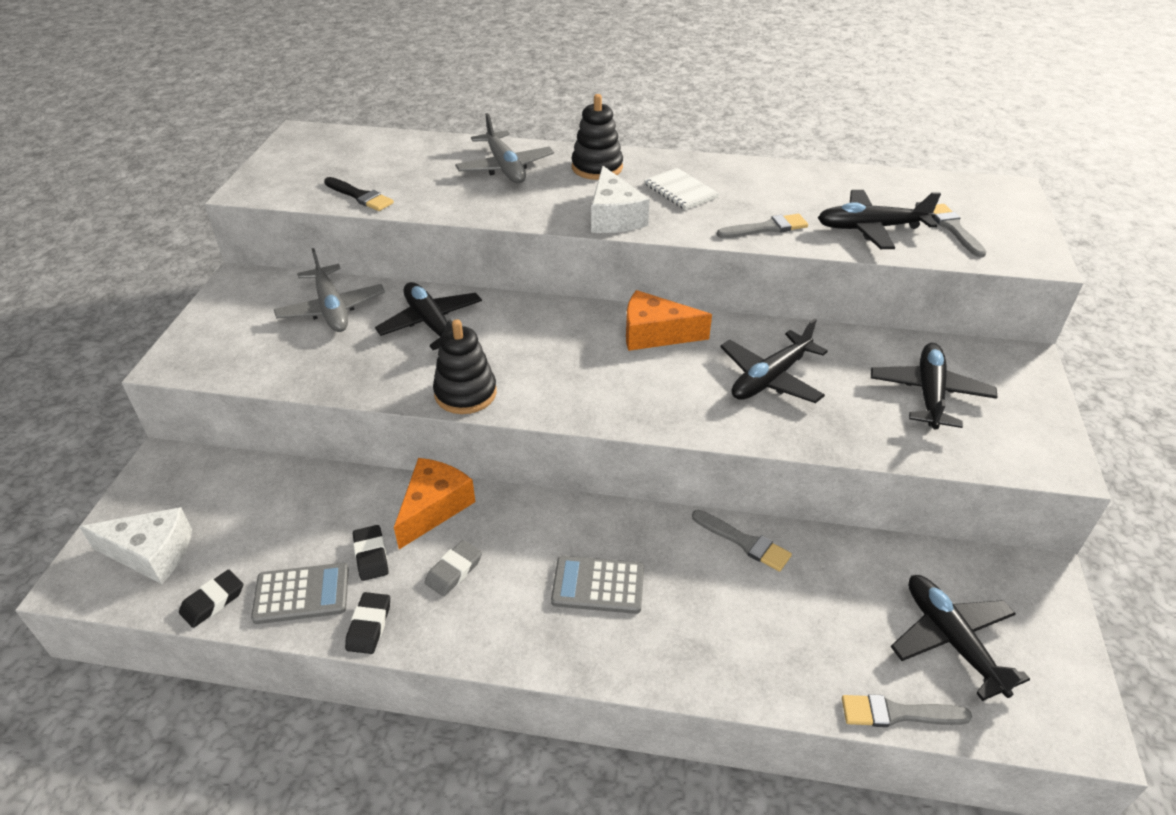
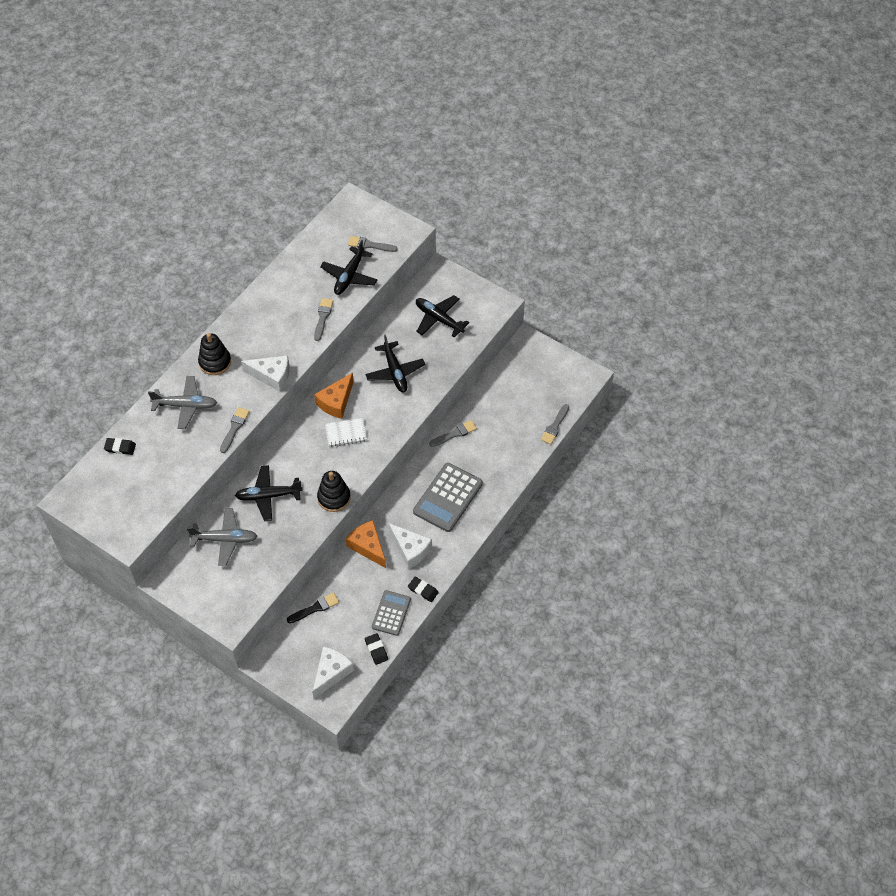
camera: 65 degrees left, 15 degrees up
black brush [324,177,394,211] -> black brush moved to [287,592,339,623]
black eraser [353,525,389,581] -> black eraser moved to [104,438,136,455]
grey eraser [425,540,482,596] -> white cheese [389,523,432,569]
grey calculator [551,556,644,614] -> grey calculator [413,463,483,532], size x1.62
white notebook [644,168,719,210] -> white notebook moved to [325,418,367,447]
black plane [891,575,1030,701] -> none
none -> grey brush [220,407,250,453]

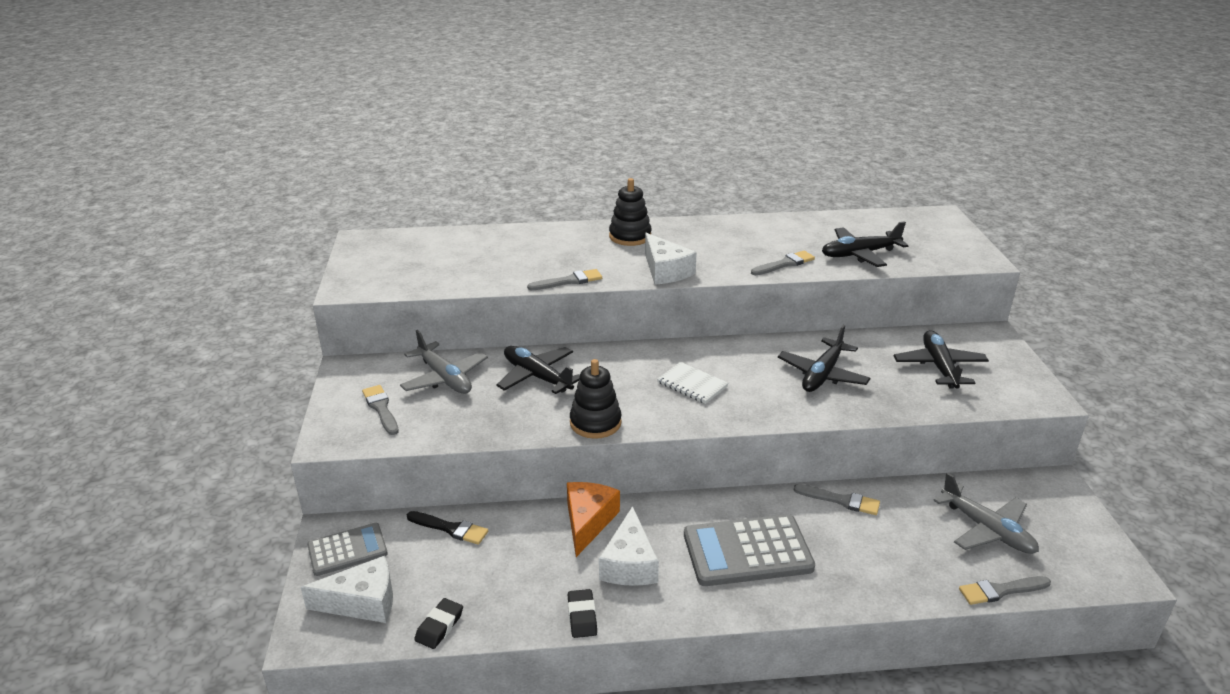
camera: 50 degrees right, 25 degrees down
black eraser [104,438,136,455] -> none
grey plane [148,376,217,429] -> grey plane moved to [933,472,1039,554]
orange cheese [314,372,354,419] -> none
grey brush [348,236,398,252] -> grey brush moved to [362,385,399,435]
grey calculator [372,590,411,636] -> grey calculator moved to [307,523,388,576]

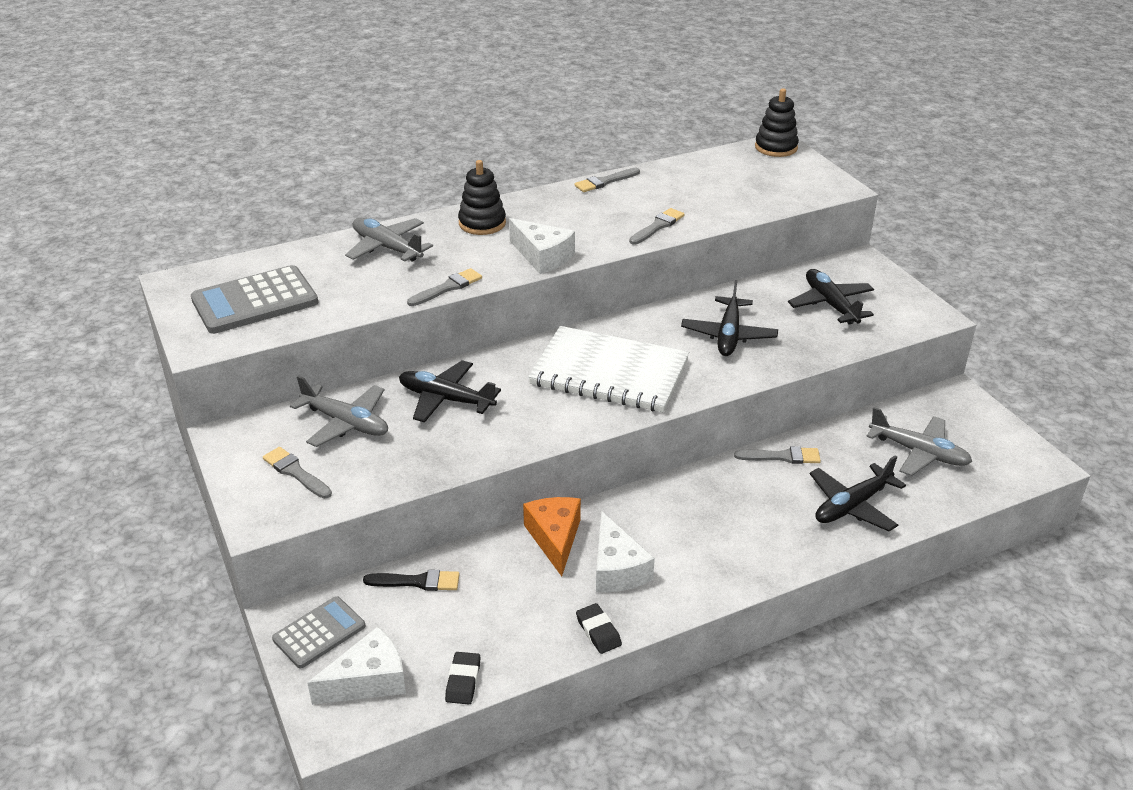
camera: 20 degrees left, 5 degrees up
black stacking toy [570,359,622,439] -> black stacking toy moved to [755,88,799,157]
white notebook [657,362,728,404] -> white notebook [528,326,689,412], size x2.21
grey calculator [684,514,815,586] -> grey calculator moved to [191,265,318,334]
black plane [822,221,909,267] -> black plane moved to [810,455,906,531]
grey brush [959,576,1051,605] -> grey brush moved to [574,168,640,192]
none -> grey plane [345,218,433,261]

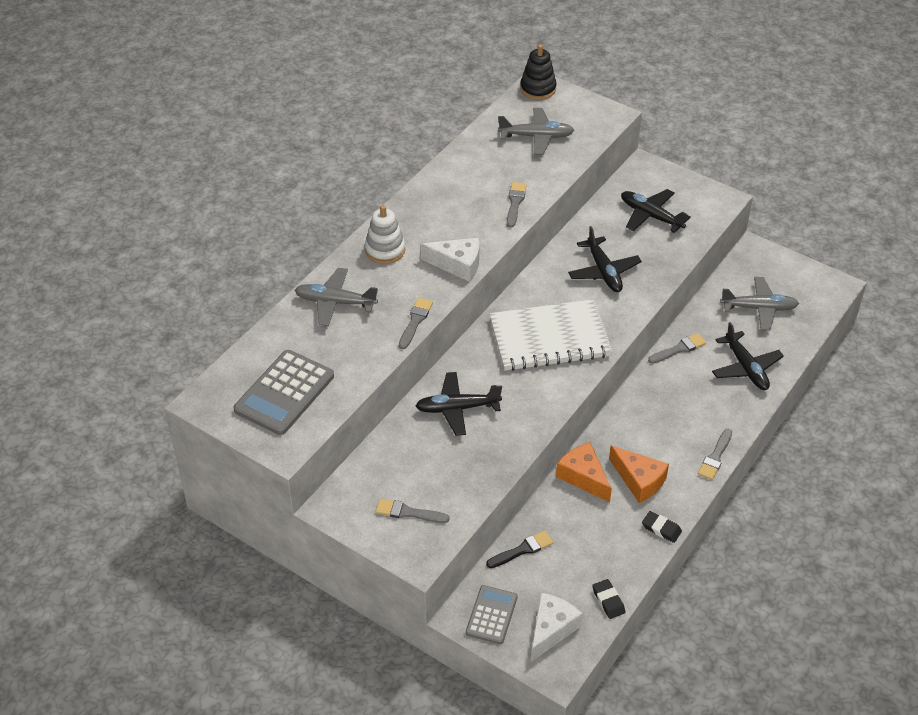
camera: 30 degrees left, 10 degrees up
grey plane [290,375,388,447] -> grey plane moved to [498,108,574,155]
black stacking toy [458,160,506,235] -> white stacking toy [365,205,405,264]
grey brush [574,168,640,192] -> grey brush moved to [698,429,732,480]
white cheese [596,511,655,592] -> orange cheese [609,446,669,503]
black plane [810,455,906,531] -> black plane turned 45 degrees counterclockwise [712,322,784,390]

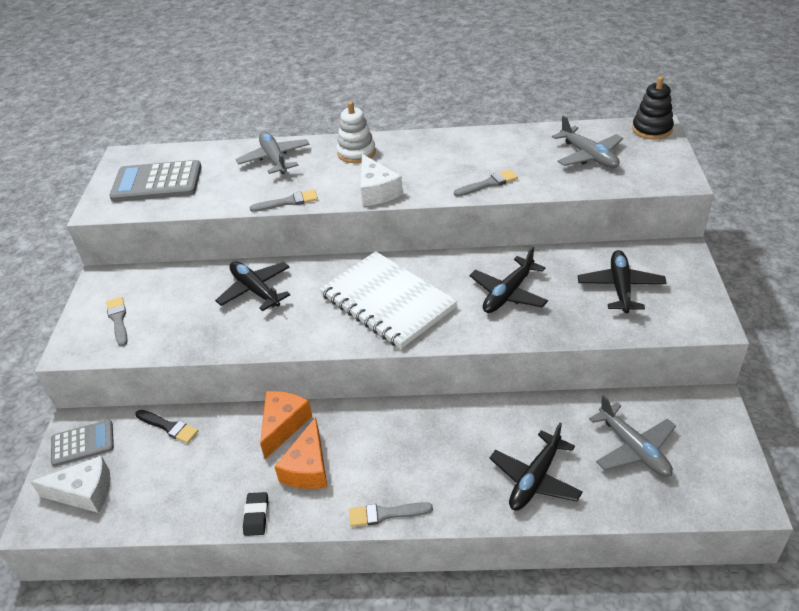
camera: 60 degrees right, 5 degrees down
black eraser [592,579,625,619] -> none
grey brush [648,333,706,364] -> none

